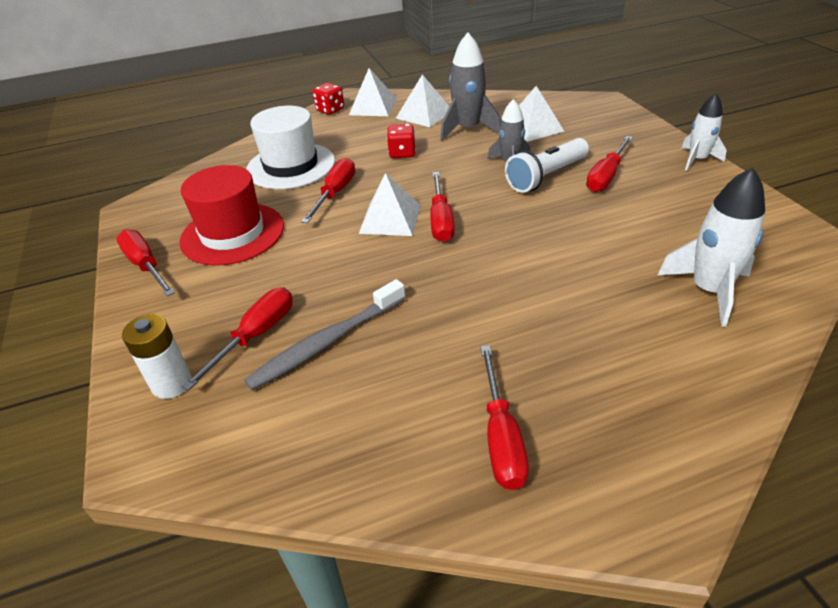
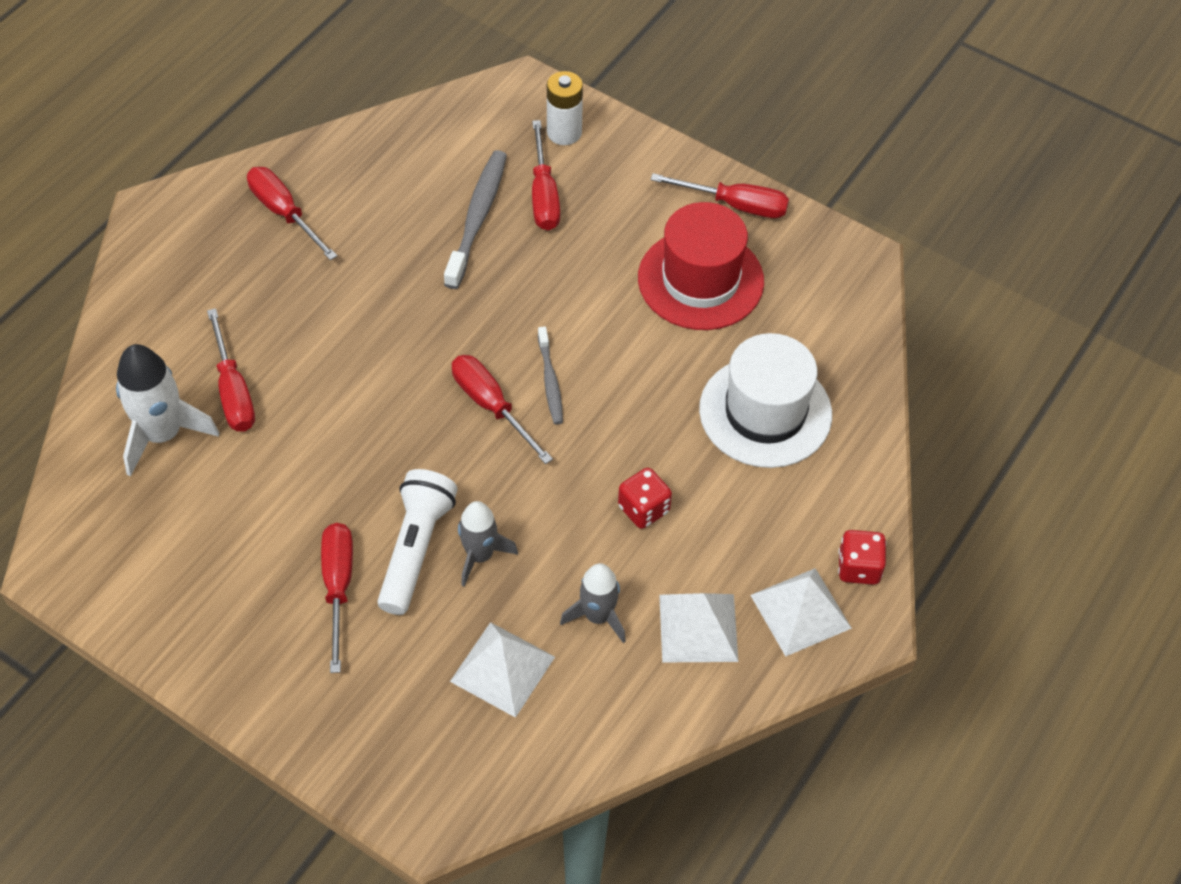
camera: 140 degrees right, 15 degrees up
red screwdriver [301,158,355,223] -> red screwdriver moved to [207,308,255,432]
white pyramid [358,173,421,236] -> grey toothbrush [538,327,563,424]
grey rocket [440,32,501,141] -> grey rocket [560,563,626,643], size x0.65
white rocket [681,93,727,171] -> none

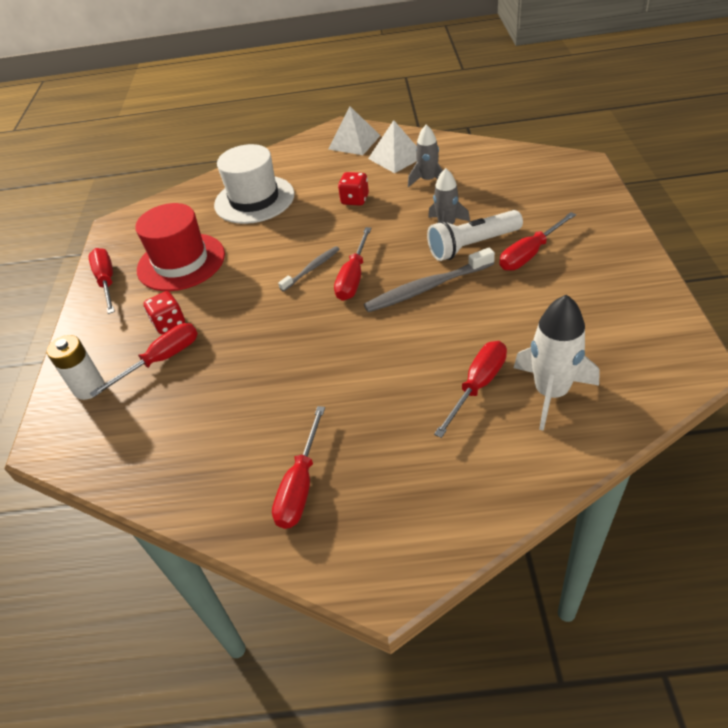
camera: 120 degrees left, 10 degrees down
grey toothbrush [444,150,507,289] -> grey toothbrush moved to [364,247,495,312]
white pyramid [450,622,555,718] -> none
red dice [838,530,886,585] -> red dice moved to [144,291,185,334]

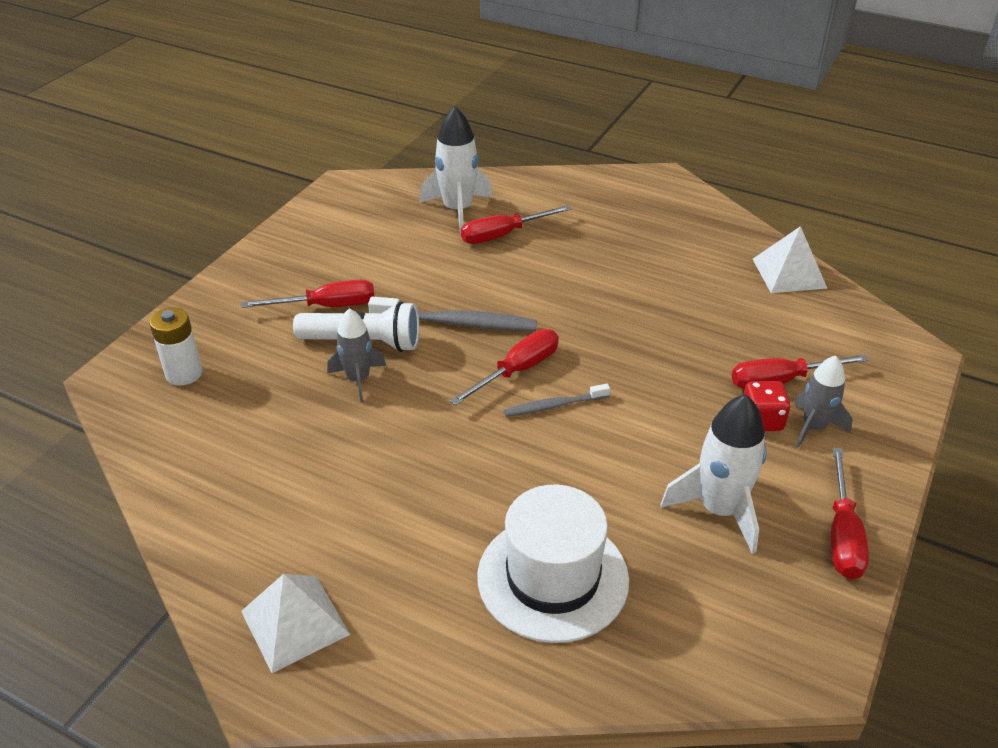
camera: 155 degrees left, 5 degrees down
white battery [47,335,104,400] -> white battery moved to [149,307,202,385]
red hat [135,203,225,291] -> white rocket [661,394,767,554]
red screwdriver [272,406,325,529] -> none
red dice [338,172,369,206] -> none
white pyramid [368,120,417,173] -> white pyramid moved to [753,226,828,293]
grey rocket [408,124,443,187] -> grey rocket moved to [794,356,853,448]

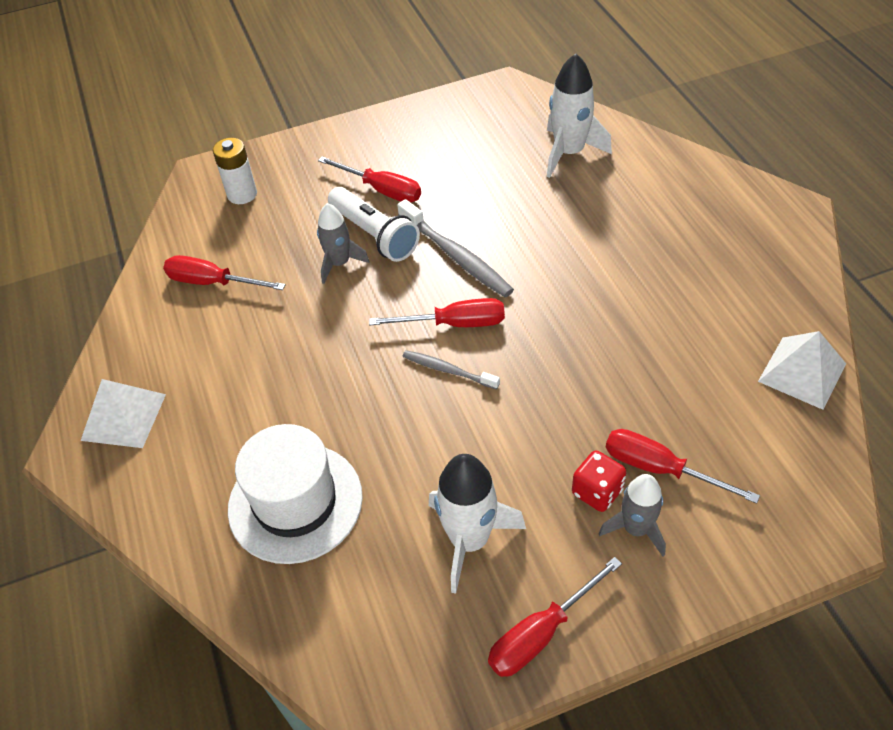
camera: 45 degrees right, 10 degrees up
red screwdriver [461,205,572,244] -> red screwdriver moved to [163,255,286,290]

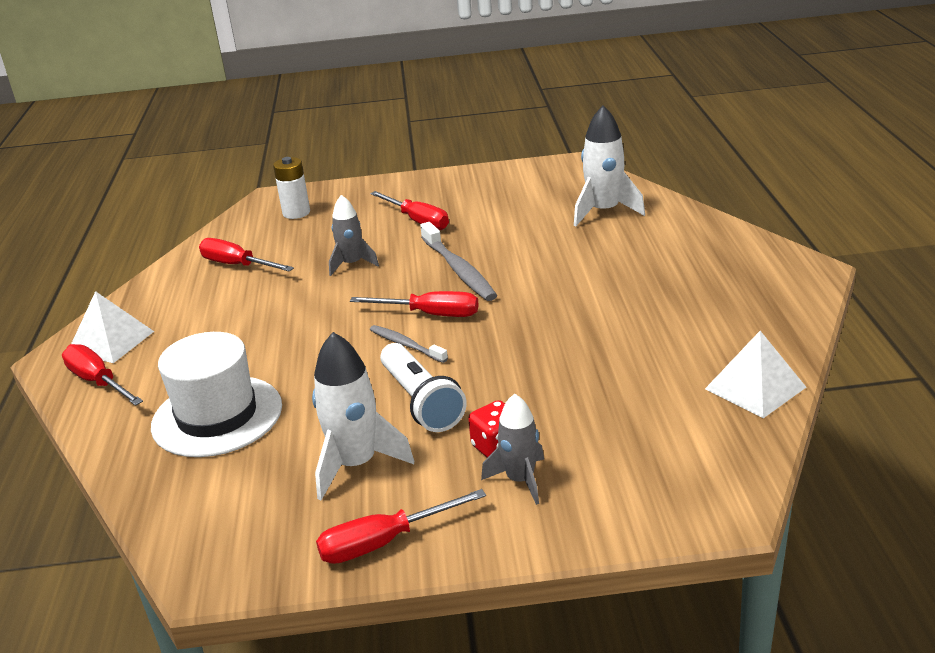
camera: 15 degrees right, 20 degrees down
white flashlight [328,187,420,262] -> white flashlight moved to [380,343,467,432]
red screwdriver [606,429,760,504] -> red screwdriver moved to [62,344,143,406]

